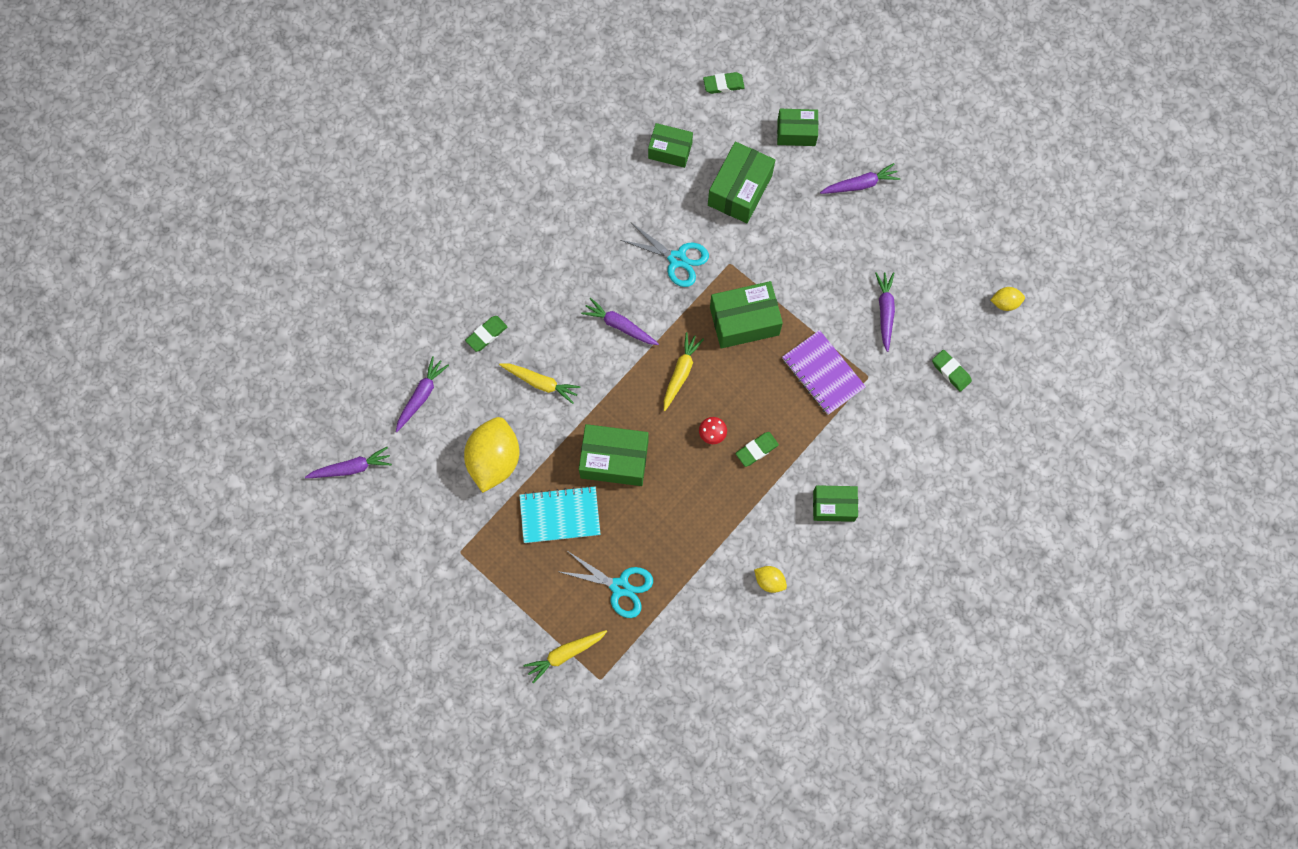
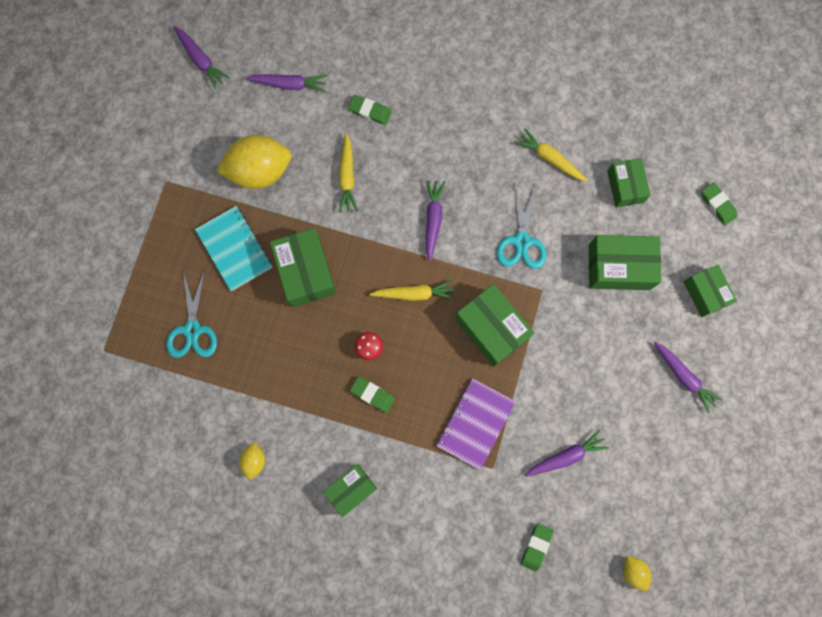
camera: 65 degrees right, 5 degrees up
yellow carrot [523,630,607,683] -> yellow carrot moved to [515,128,588,182]
green box [813,485,858,522] -> green box turned 75 degrees clockwise [323,464,377,517]

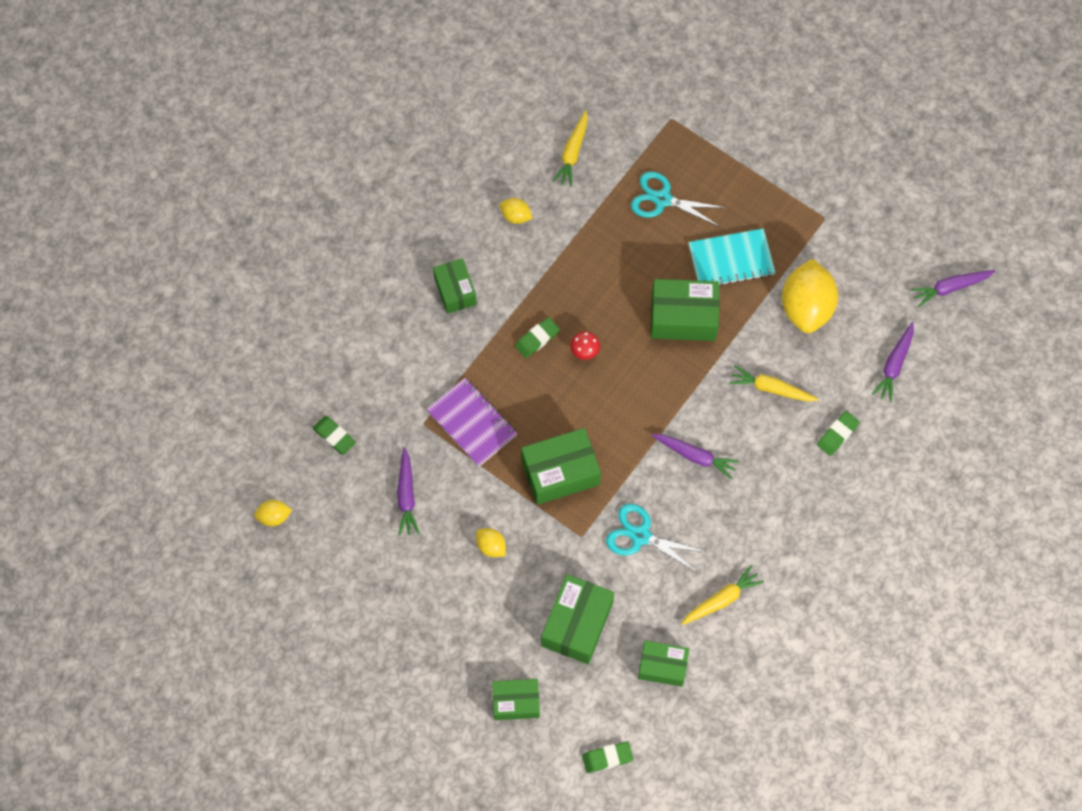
camera: 110 degrees right, 10 degrees down
yellow carrot [369,280,455,301] -> yellow carrot moved to [552,110,588,187]
purple carrot [654,342,723,413] -> none
none -> yellow lemon [476,528,506,557]

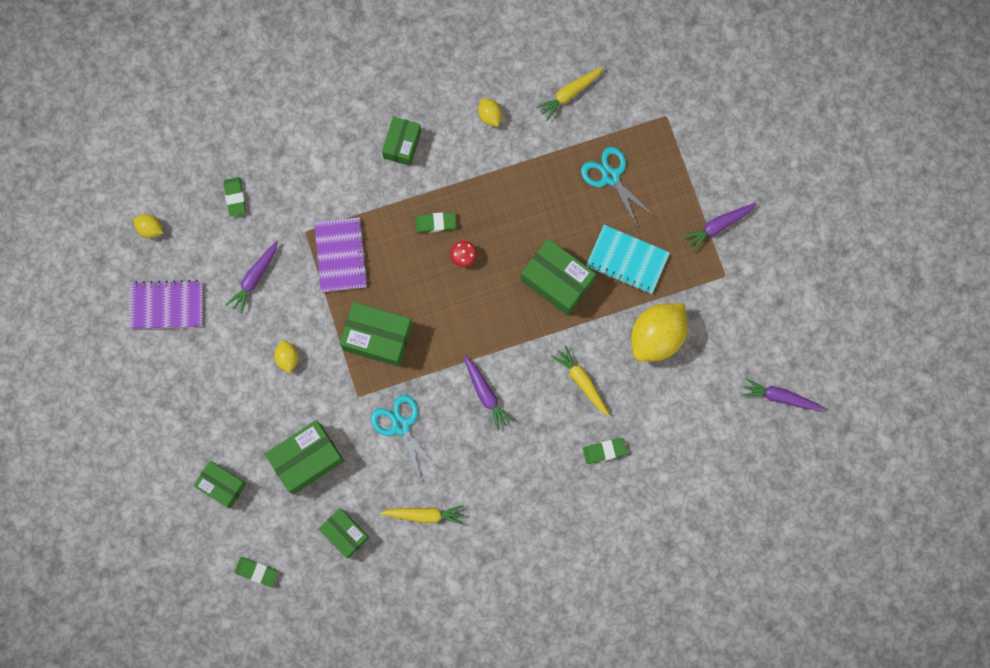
camera: 35 degrees right, 10 degrees up
purple carrot [872,322,914,402] -> purple carrot moved to [683,203,756,251]
none -> purple notebook [130,280,203,329]

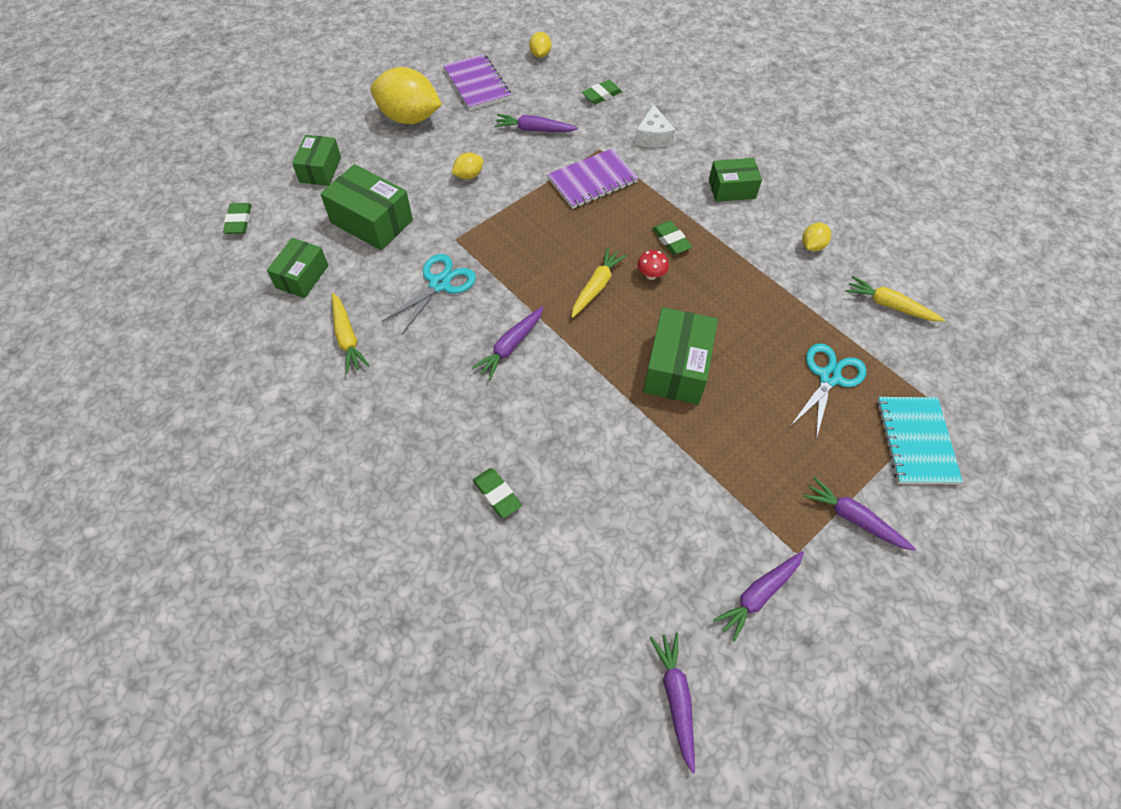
camera: 65 degrees right, 20 degrees down
green box [340,302,413,367] -> none
yellow carrot [551,345,610,416] -> yellow carrot moved to [571,247,627,318]
turquoise notebook [586,225,670,294] -> turquoise notebook moved to [877,397,963,484]
yellow lemon [631,303,688,362] -> yellow lemon moved to [370,67,442,124]
none -> white cheese [635,104,676,147]
none -> purple carrot [713,551,804,642]

